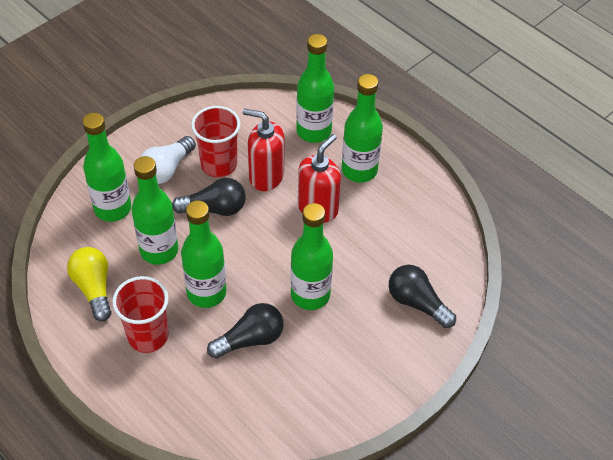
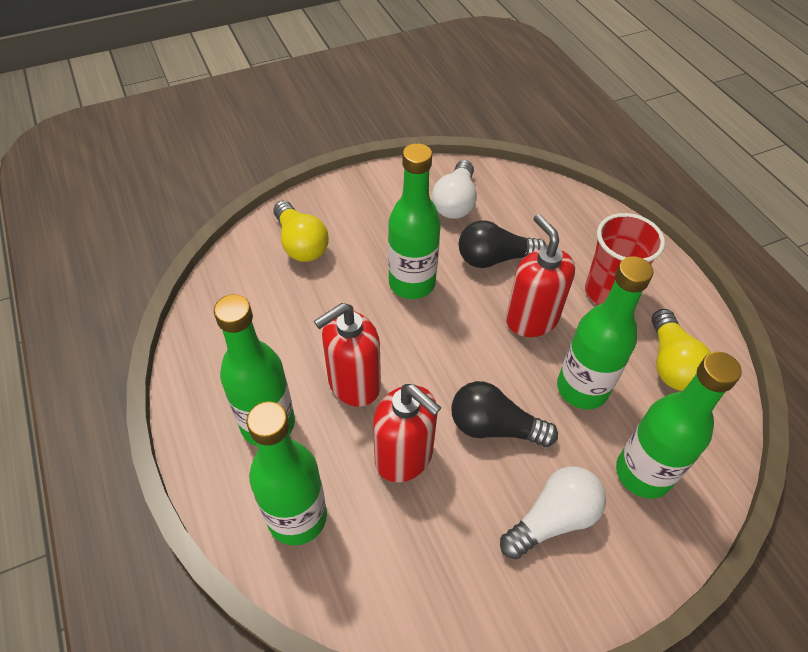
camera: 160 degrees left, 0 degrees up
green bottle [181,200,226,308] -> red soap dispenser [506,214,575,337]
red cup [191,106,240,177] -> none
black light bulb [389,265,456,328] -> yellow light bulb [273,200,329,262]
none -> white light bulb [432,160,477,219]

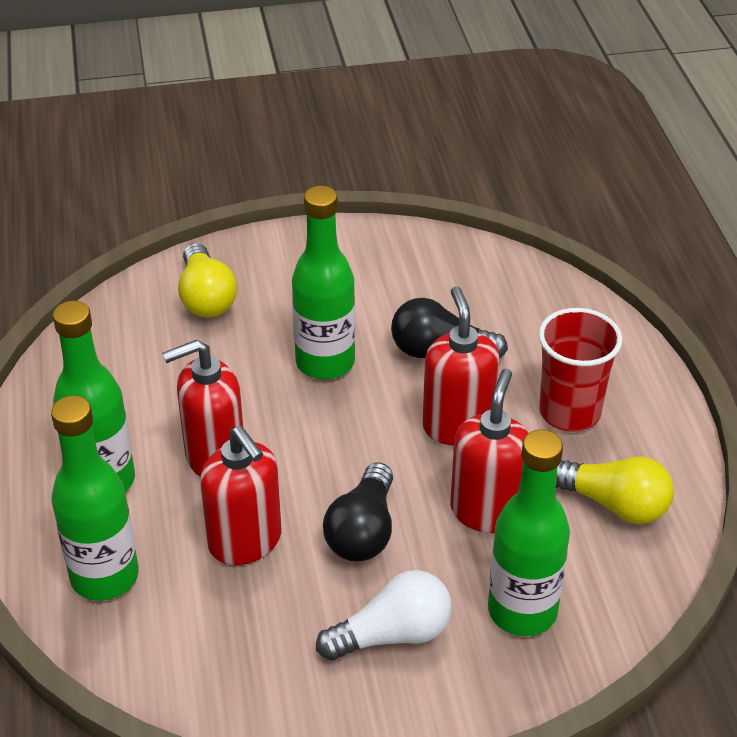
camera: 15 degrees right, 10 degrees down
white light bulb [432,160,477,219] -> none
black light bulb [451,381,558,447] -> black light bulb turned 105 degrees counterclockwise [323,462,393,561]
green bottle [557,256,653,409] -> red soap dispenser [450,369,528,533]
yellow light bulb [652,309,711,391] -> yellow light bulb turned 75 degrees counterclockwise [556,456,674,524]

